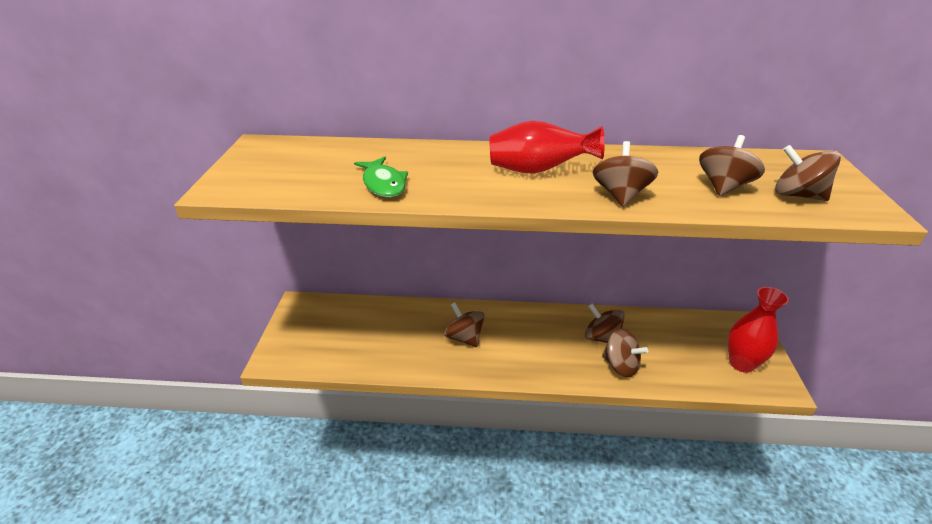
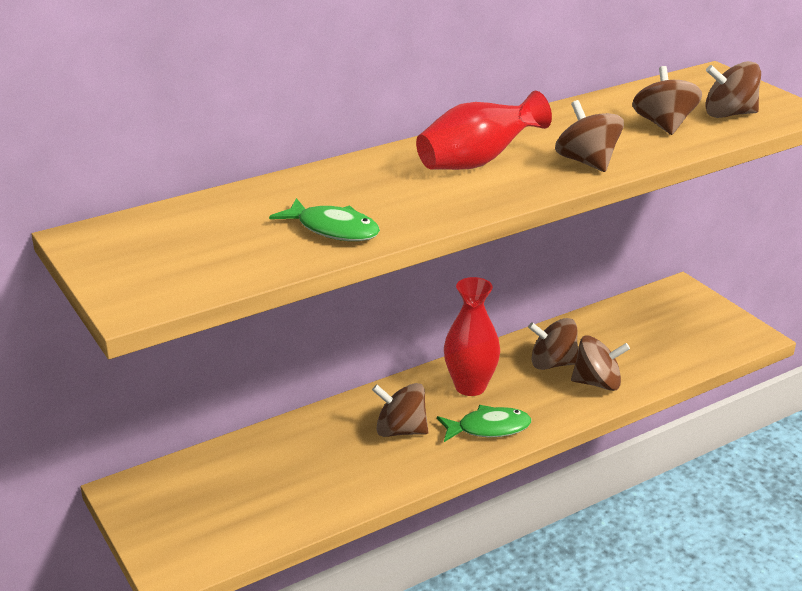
camera: 35 degrees left, 5 degrees down
red vase [728,287,789,373] -> red vase moved to [444,277,500,396]
none -> green fish [437,405,531,442]

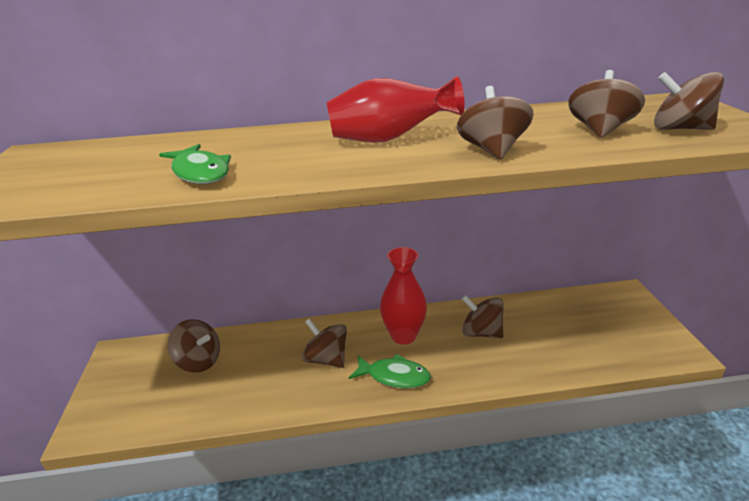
camera: 25 degrees right, 0 degrees up
brown spinning top [571,336,630,391] -> brown spinning top moved to [168,319,220,373]

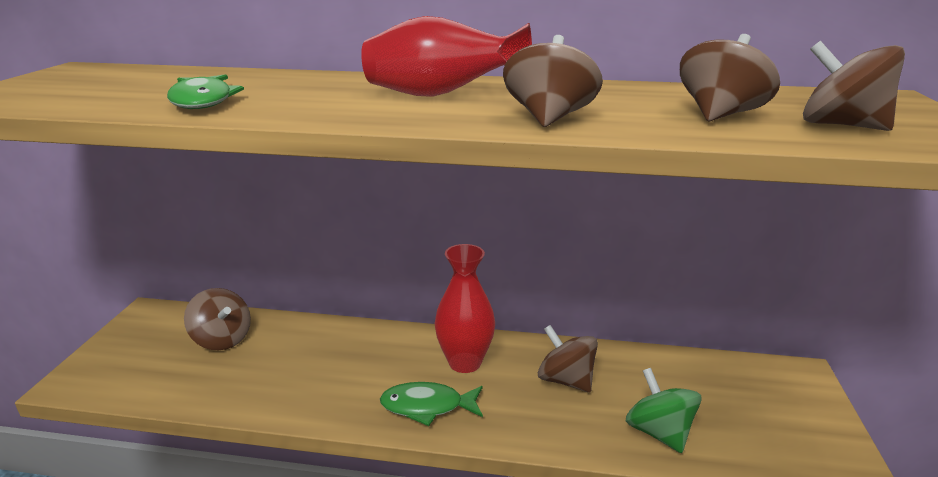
camera: 15 degrees right, 5 degrees down
brown spinning top [302,318,347,368] -> none
green fish [349,354,431,389] -> green fish turned 150 degrees clockwise [380,382,483,426]
none -> green spinning top [626,368,702,453]

